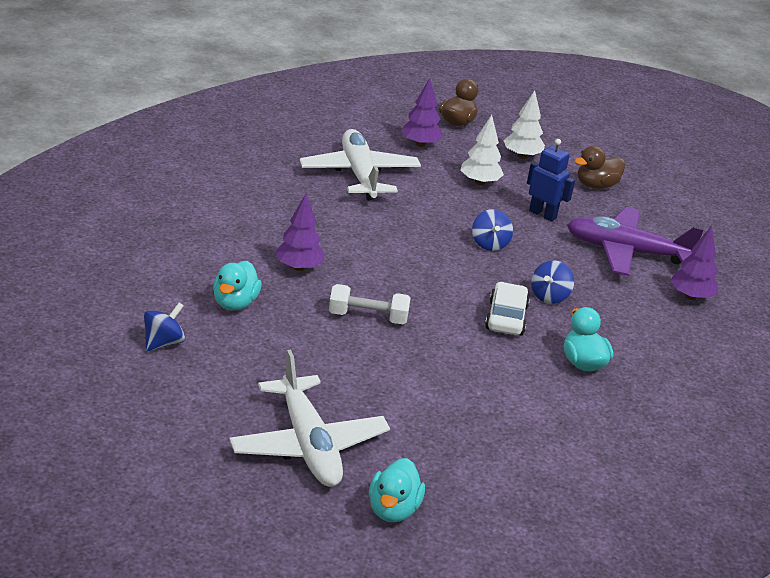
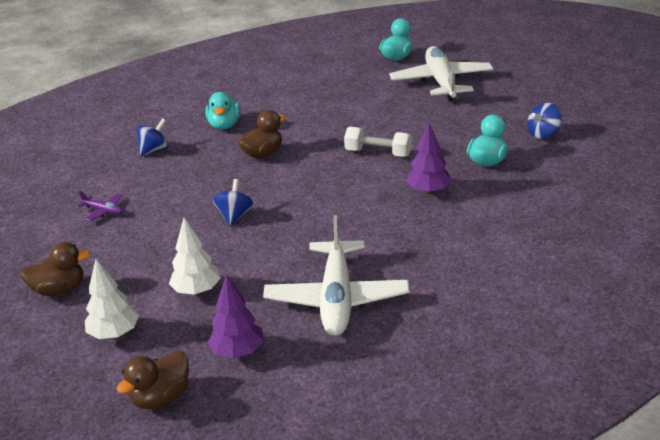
camera: 160 degrees left, 0 degrees up
white car [485,282,530,335] -> brown duck [237,110,286,158]
blue robot [527,139,575,222] -> none
blue spinning top [531,260,574,304] -> blue spinning top moved to [137,119,169,157]
purple plane [567,207,704,276] -> purple plane [77,191,124,221], size x0.41
purple tree [670,226,718,300] -> none

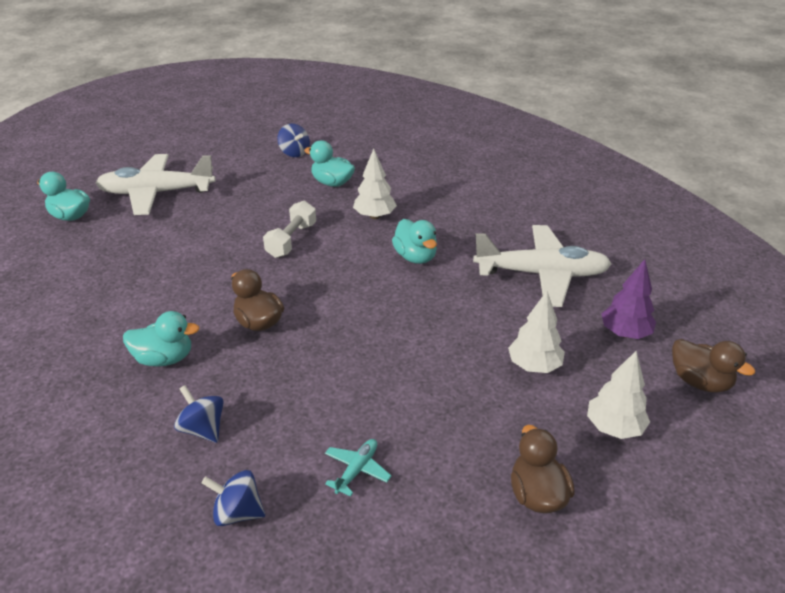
camera: 90 degrees left, 5 degrees up
purple plane [77,191,124,221] -> turquoise plane [325,439,392,497]
blue spinning top [213,179,254,227] -> blue spinning top moved to [202,470,265,526]
purple tree [406,122,452,194] -> white tree [353,149,397,219]
none -> turquoise duck [392,219,437,264]

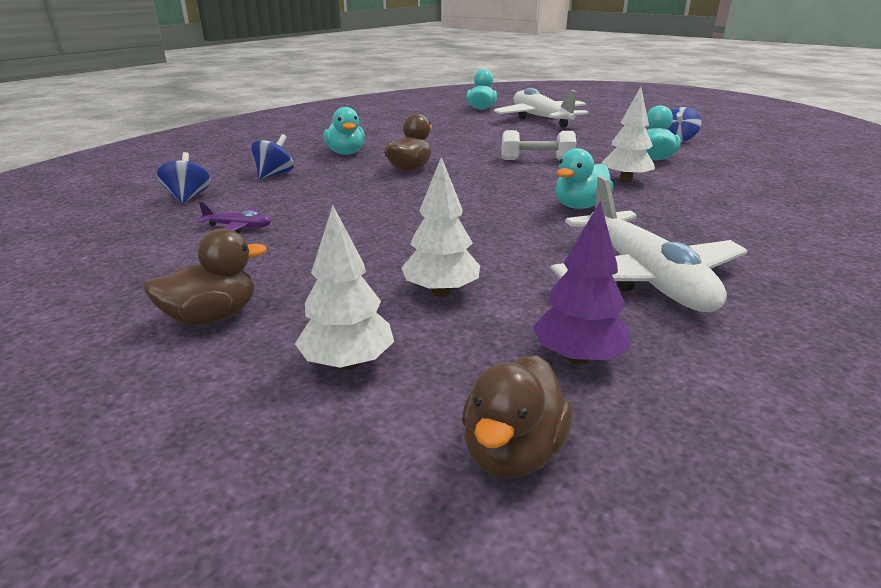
camera: 70 degrees right, 10 degrees down
turquoise plane [325,439,392,497] -> purple plane [197,202,271,233]

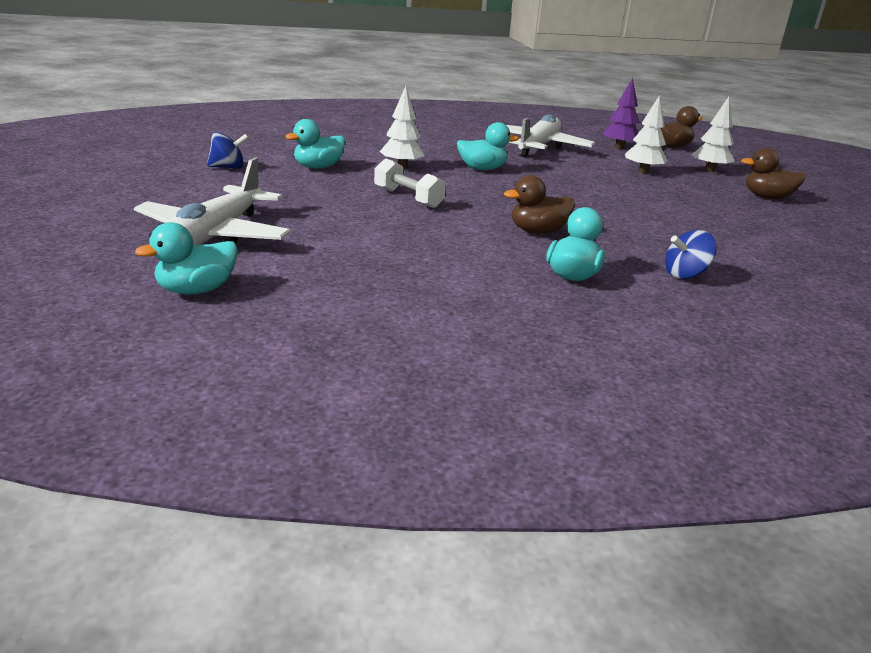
camera: 140 degrees left, 0 degrees up
blue spinning top [157,152,211,204] -> none
purple plane [197,202,271,233] -> none

